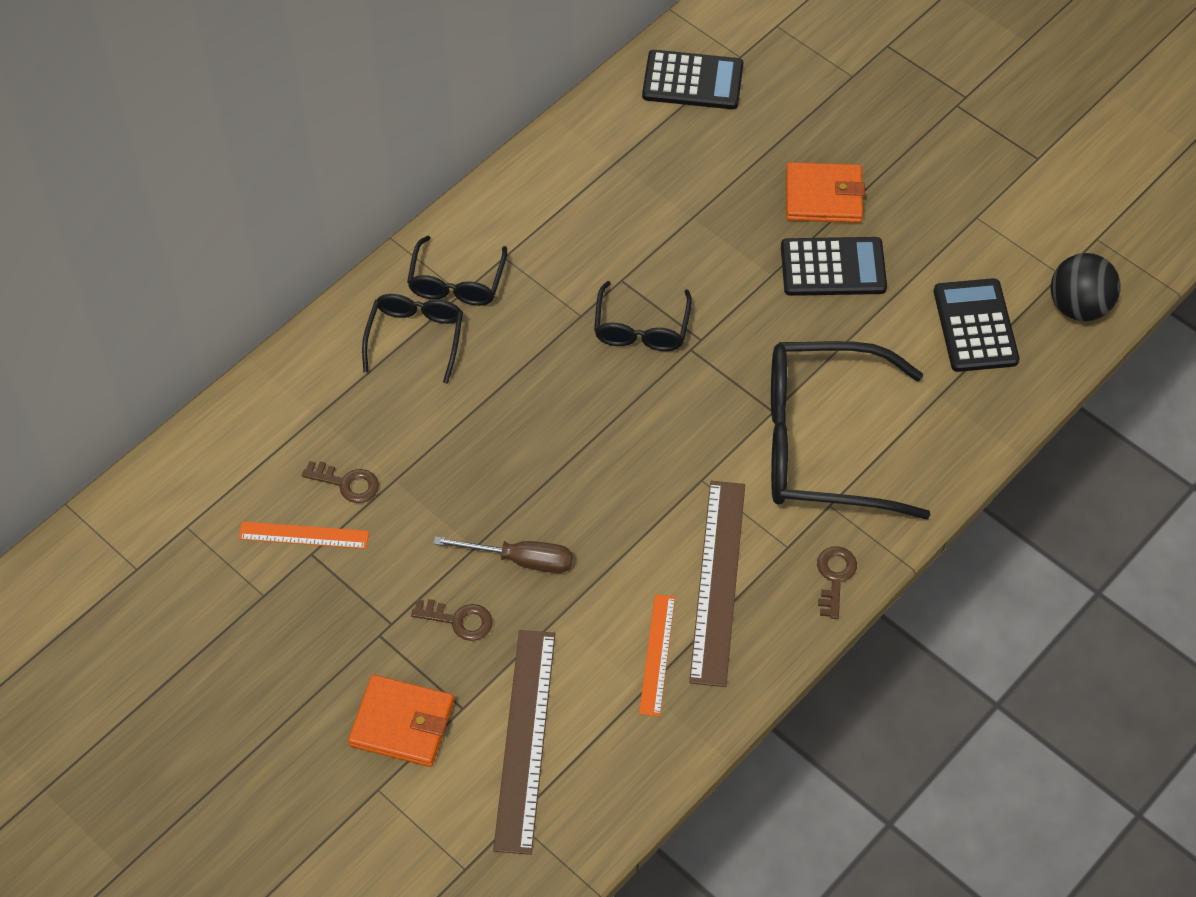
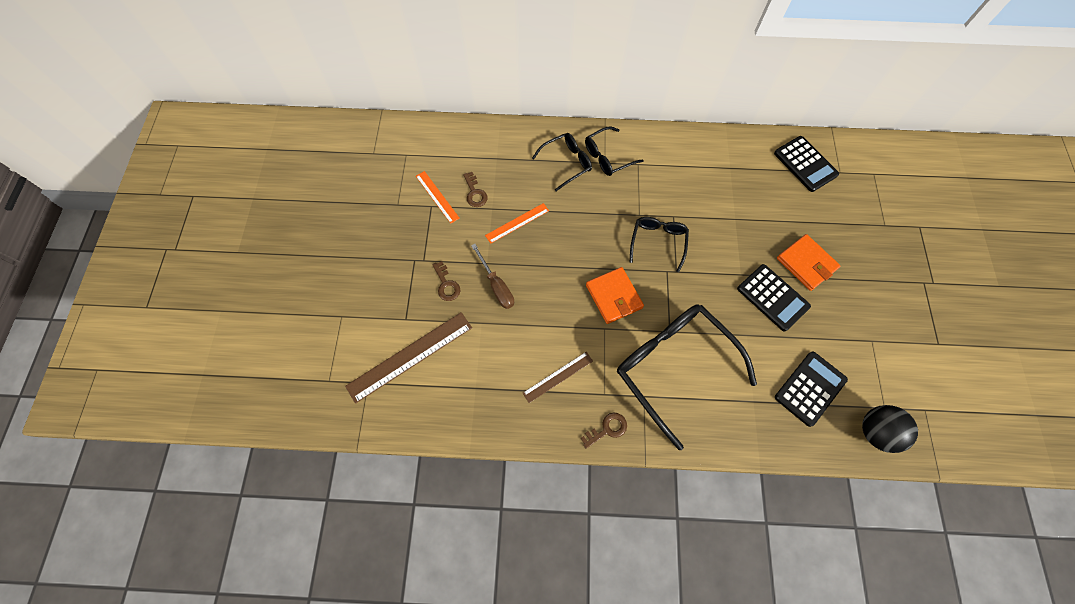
camera: 50 degrees right, 10 degrees up
orange wallet [348,675,454,767] -> orange wallet moved to [586,267,644,324]
black glasses [594,281,692,351] -> black glasses turned 135 degrees clockwise [630,217,689,272]
orange ruler [639,594,675,716] -> orange ruler moved to [485,203,549,244]
brown ruler [689,481,745,687] -> brown ruler [523,352,593,403], size x0.57

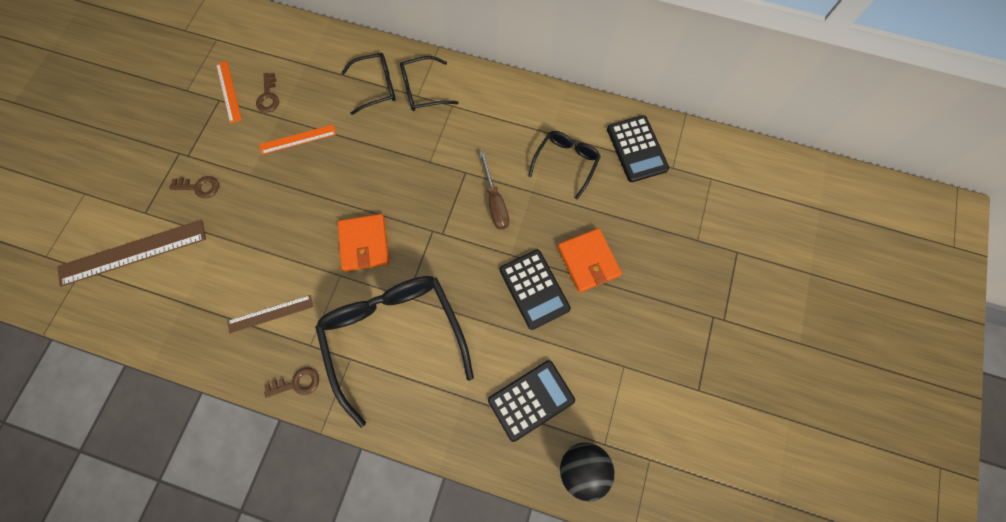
camera: 15 degrees right, 5 degrees up
brown key [433,261,460,301] -> brown key turned 75 degrees counterclockwise [169,176,219,198]
brown screwdriver [471,244,514,309] -> brown screwdriver moved to [479,152,509,229]
black glasses [630,217,689,272] -> black glasses moved to [528,131,601,200]

